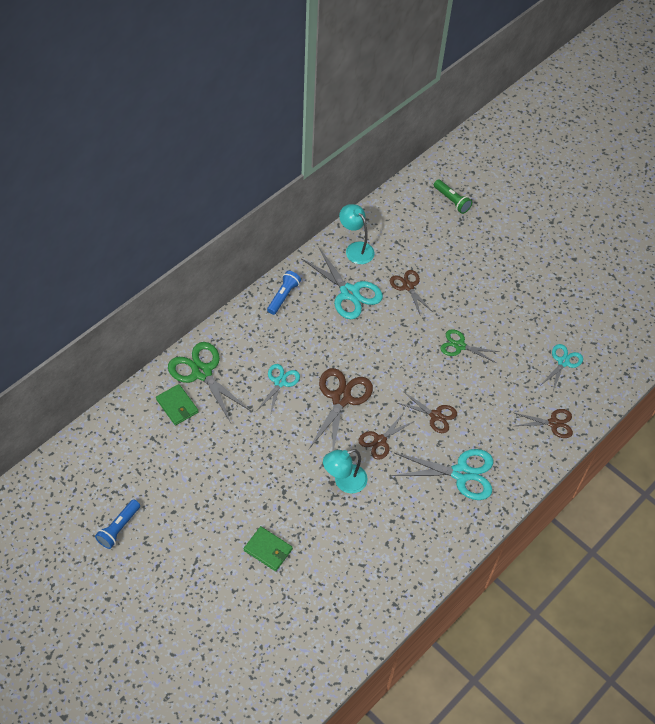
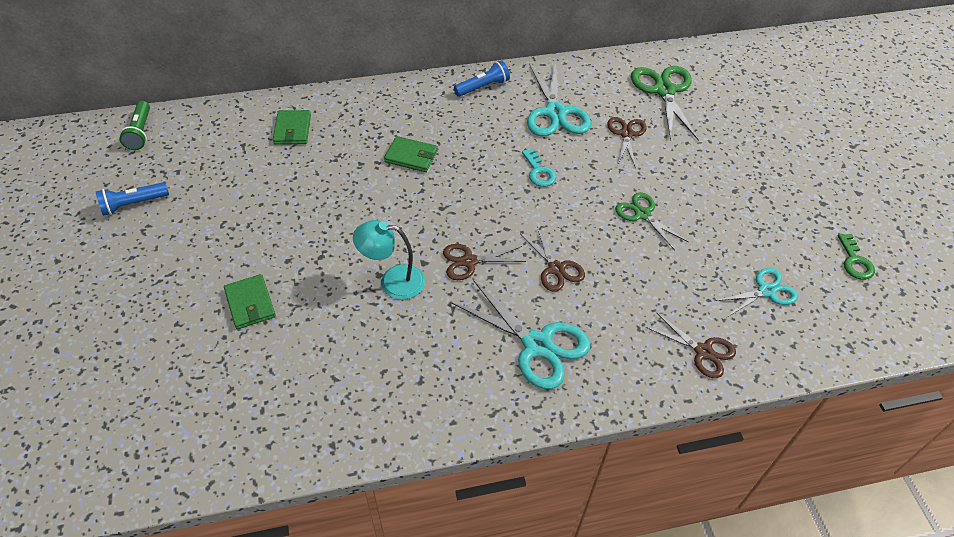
camera: 35 degrees right, 5 degrees down
green scissors [168,342,251,423] -> green scissors moved to [631,66,699,141]
turquoise scissors [257,364,300,416] -> green wallet [384,136,438,172]
brown scissors [309,368,373,451] -> none
turquoise lamp [339,204,375,264] -> none
green flashlight [434,180,472,214] -> green flashlight moved to [119,101,150,150]
none -> turquoise key [522,148,556,187]
none -> green key [838,234,875,280]

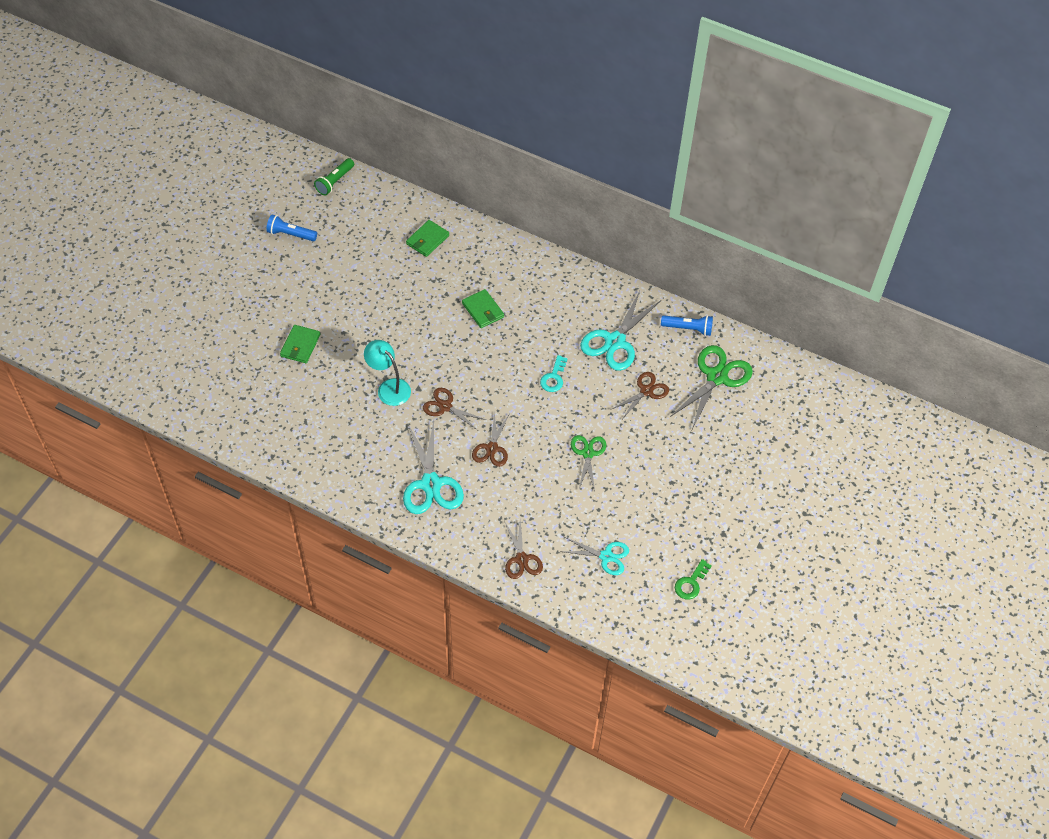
camera: 40 degrees right, 5 degrees up
blue flashlight [454,60,510,97] -> blue flashlight moved to [661,315,713,336]

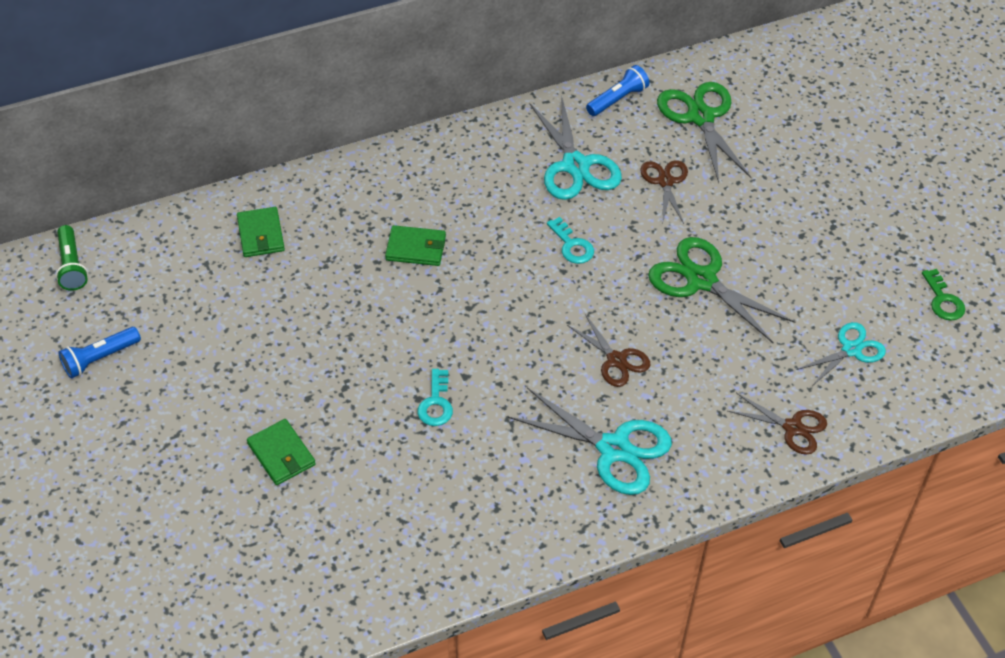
camera: 50 degrees left, 5 degrees down
turquoise lamp [364,340,411,406] -> turquoise key [417,369,453,426]
brown scissors [423,388,486,430] -> none
green scissors [571,435,606,491] -> green scissors [648,237,796,344], size x1.65

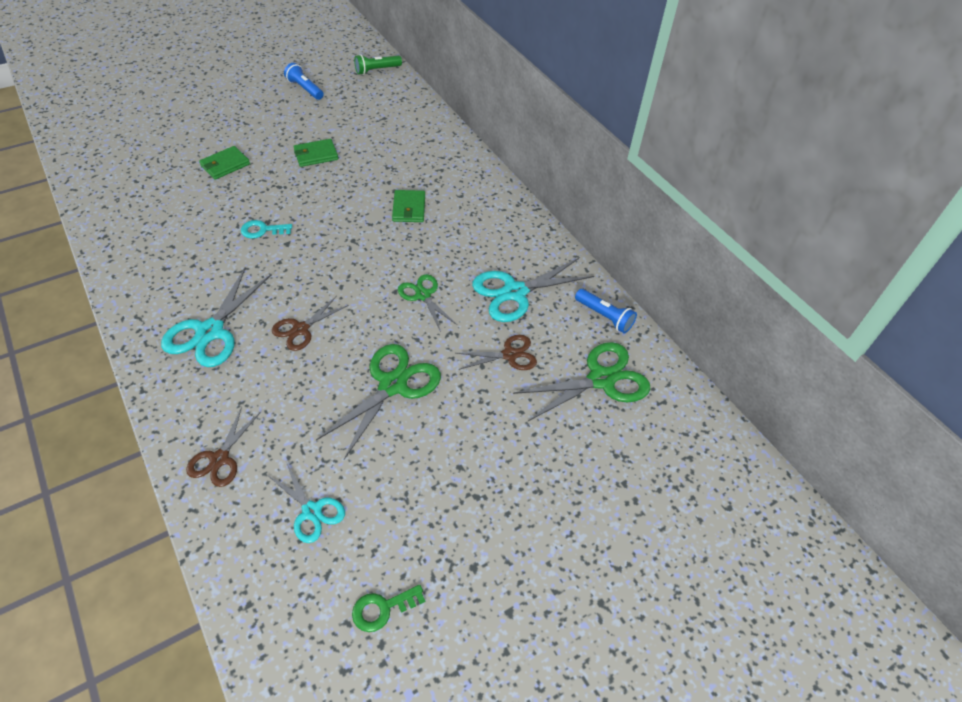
camera: 80 degrees right, 0 degrees up
green wallet [237,207,285,257] -> green wallet moved to [293,139,338,167]
turquoise key [547,217,594,264] -> green scissors [398,274,457,332]

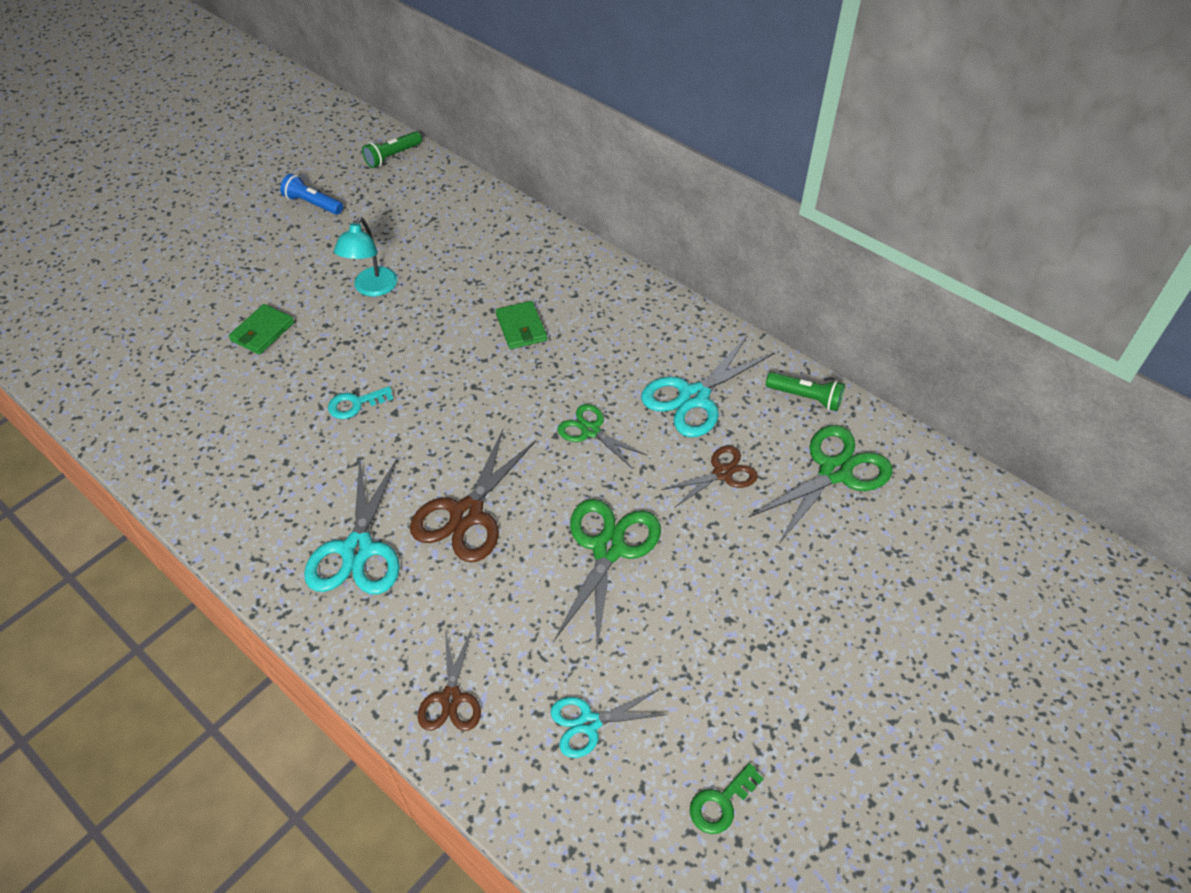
camera: 15 degrees left, 0 degrees up
turquoise scissors [266,462,345,543] -> turquoise scissors turned 135 degrees clockwise [550,690,668,758]
brown scissors [272,296,349,351] -> brown scissors [410,429,537,562], size x1.65
green wallet [293,139,338,167] -> turquoise lamp [334,217,397,297]
blue flashlight [575,289,637,333] -> green flashlight [766,372,845,411]

